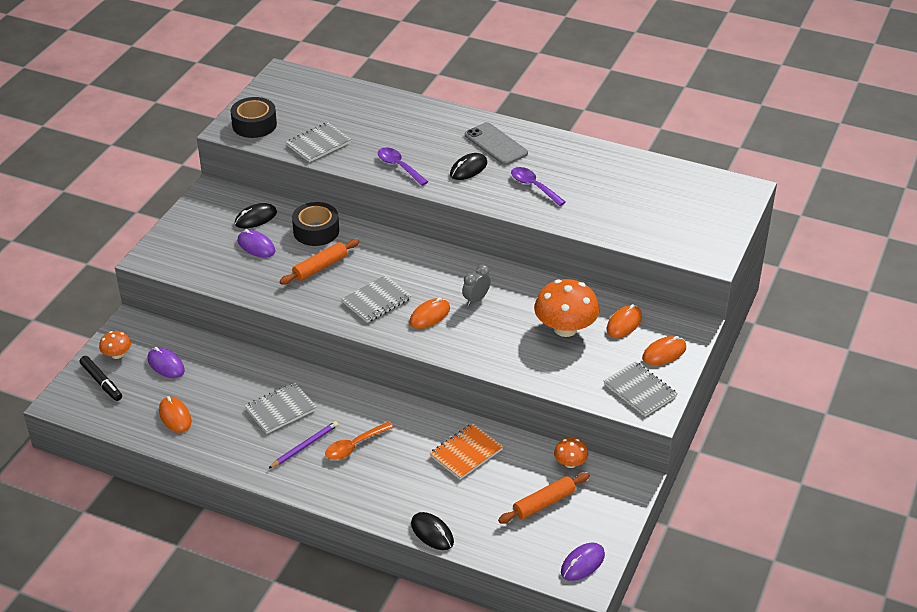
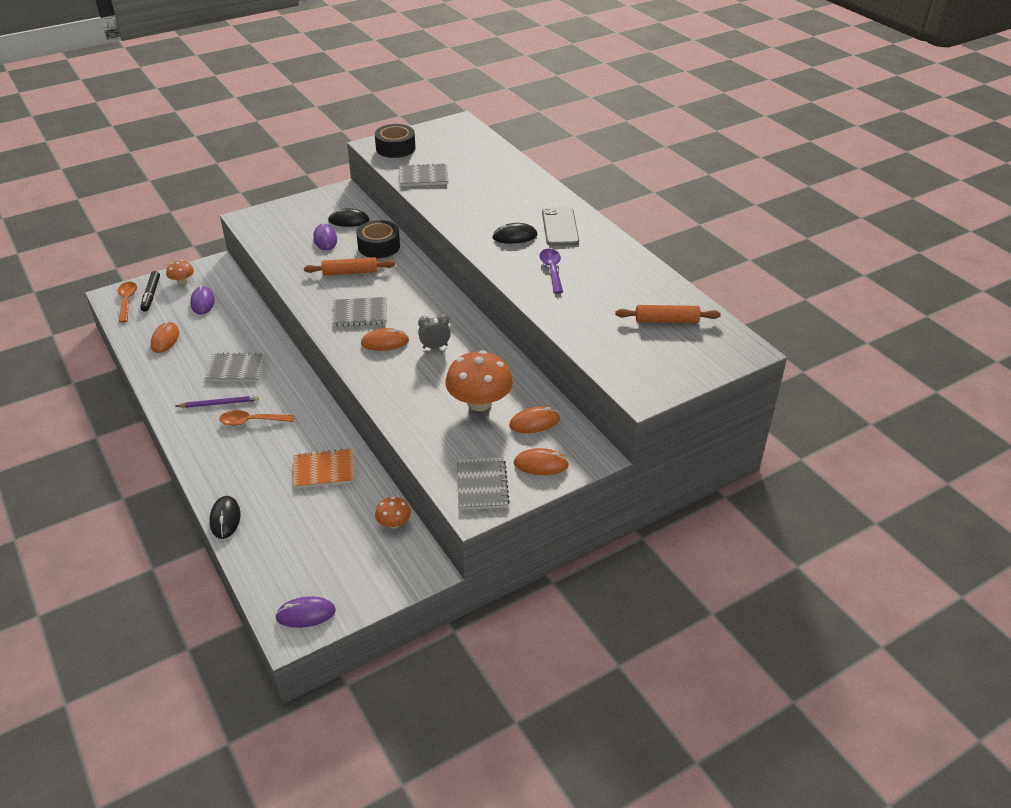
camera: 35 degrees right, 0 degrees up
purple spoon [378,148,428,186] -> none
orange rolling pin [498,473,590,523] -> orange rolling pin moved to [615,305,721,323]
none -> orange spoon [118,282,137,323]

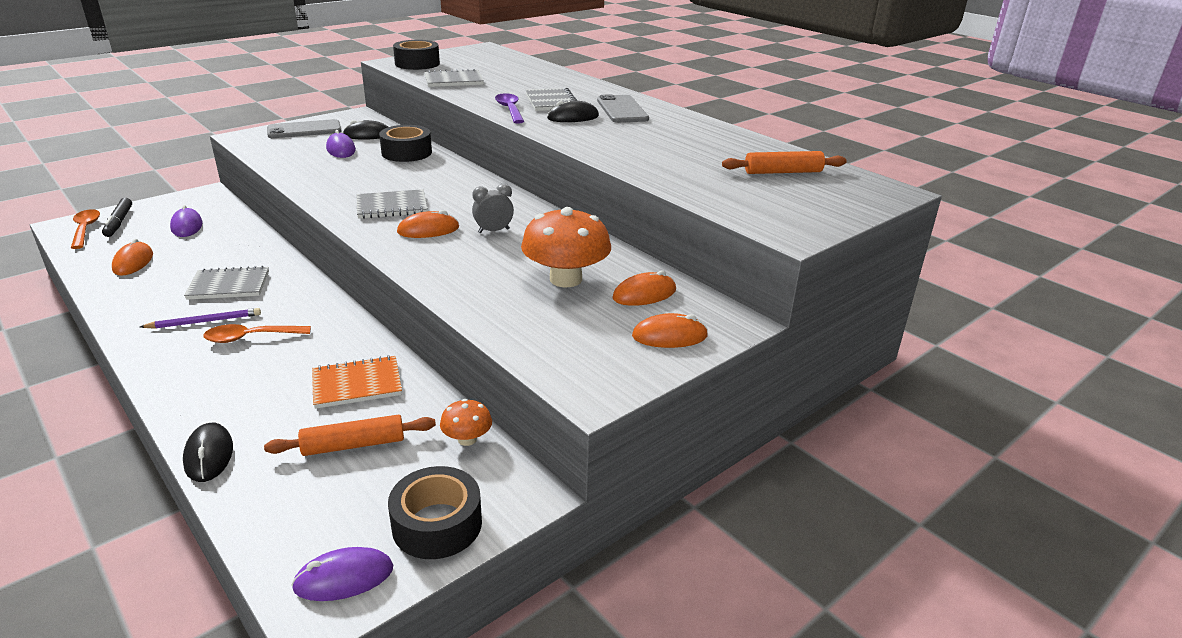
camera: 10 degrees left, 10 degrees down
orange mushroom [166,260,194,285] -> none
orange rolling pin [304,257,395,276] -> orange rolling pin moved to [264,415,436,456]
grey notebook [457,458,510,510] -> grey notebook moved to [526,88,577,111]
purple spoon [539,249,563,294] -> purple spoon moved to [495,93,524,124]
none -> grey phone [267,119,341,138]
none -> black tape [388,466,482,559]

